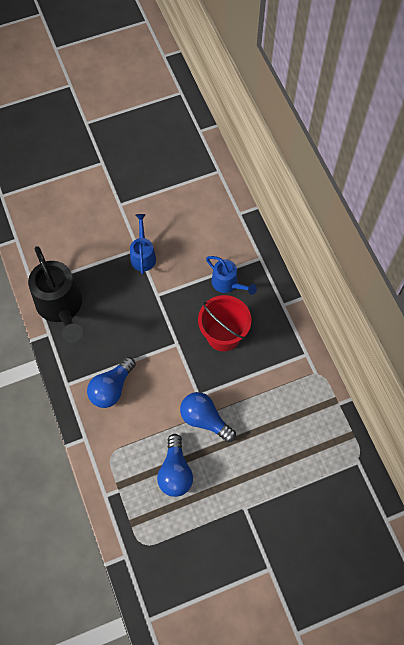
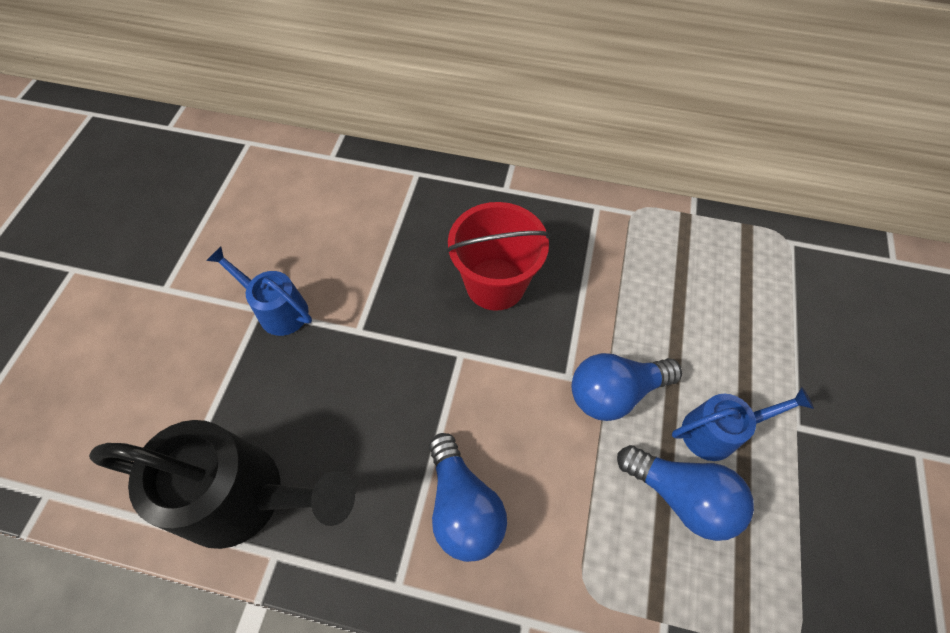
camera: 55 degrees left, 5 degrees down
blue watering can [206,256,257,295] -> blue watering can moved to [672,387,814,461]

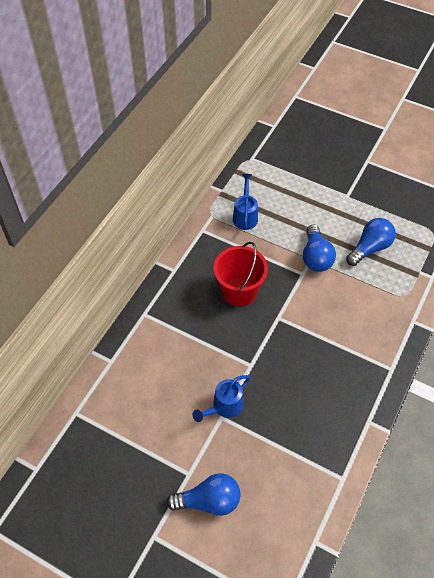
camera: 75 degrees left, 5 degrees down
black watering can [89,420,355,549] -> none
blue light bulb [429,433,507,562] -> blue light bulb moved to [166,473,240,516]
blue watering can [672,387,814,461] -> blue watering can moved to [233,174,258,230]

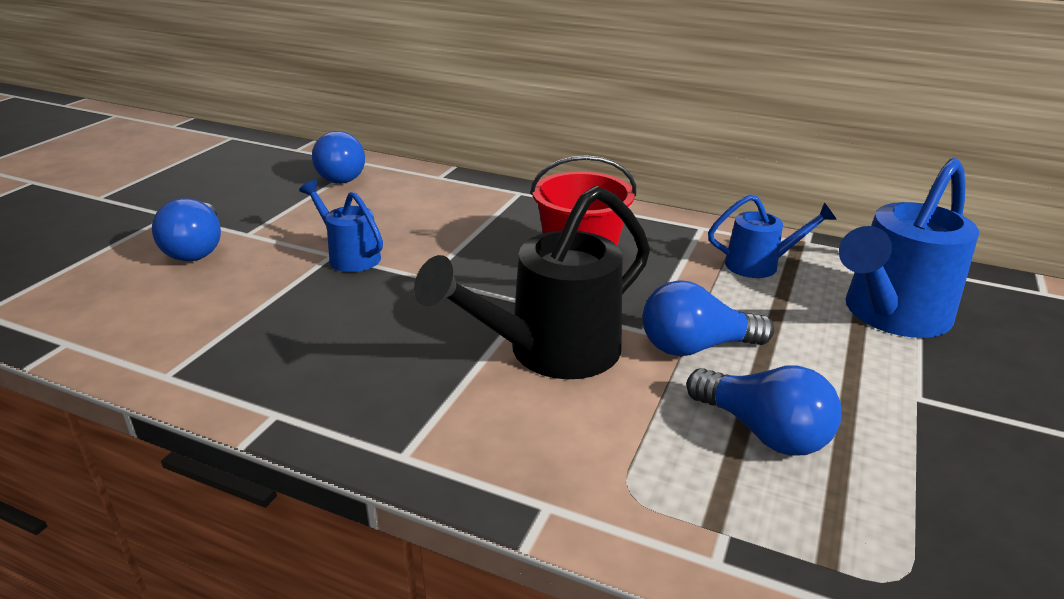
camera: 85 degrees right, 25 degrees down
none -> blue light bulb [312,131,365,184]
none -> black watering can [414,186,650,379]
none -> blue watering can [839,158,979,338]

